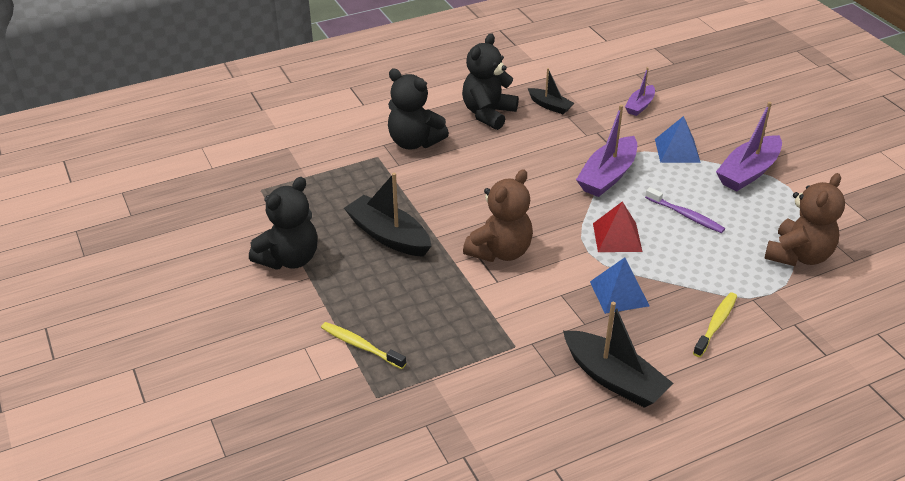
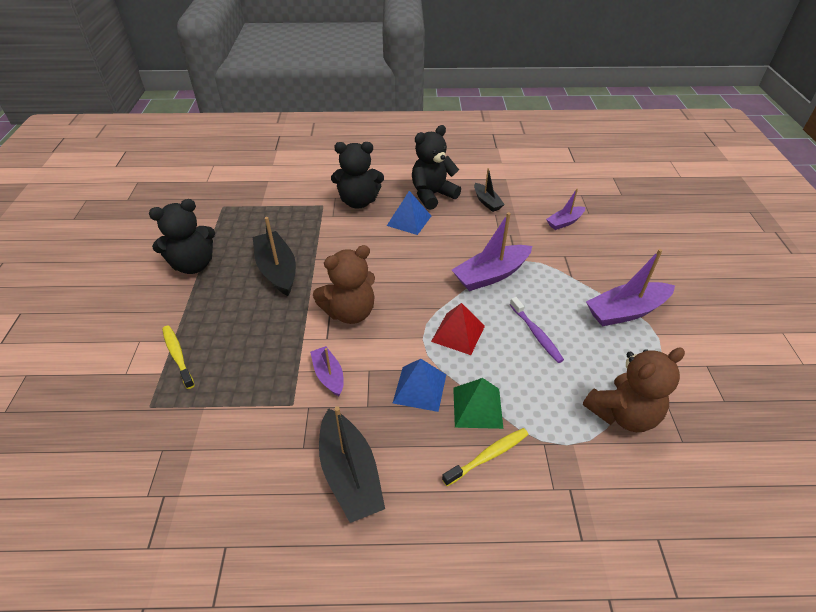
camera: 25 degrees right, 5 degrees up
black teddy bear [388,69,449,150] -> black teddy bear turned 60 degrees counterclockwise [331,142,384,209]
blue pyramid [655,116,701,163] -> blue pyramid moved to [387,191,431,235]
none -> purple boat [310,346,344,396]
none -> green pyramid [453,378,503,429]

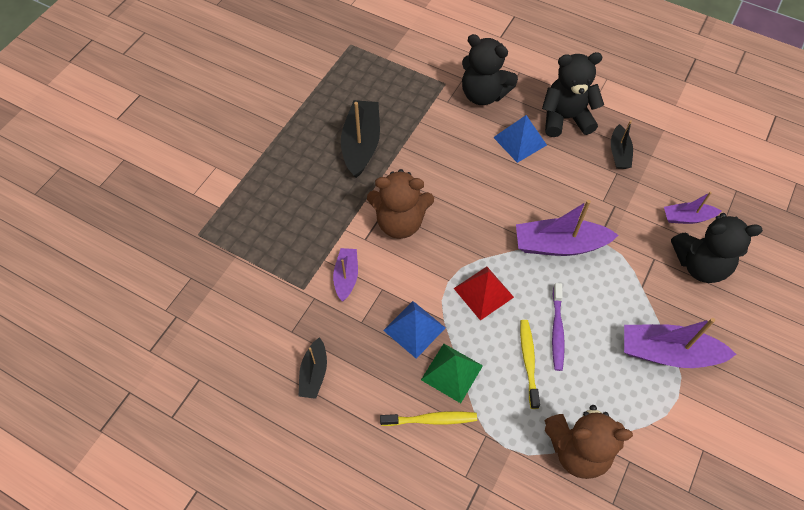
camera: 30 degrees right, 15 degrees up
black teddy bear [149,199,215,274] -> black teddy bear moved to [671,213,763,283]
yellow toothbrush [162,325,195,389] -> yellow toothbrush moved to [520,320,540,409]
black boat [319,406,385,523] -> black boat [299,337,327,399], size x0.58

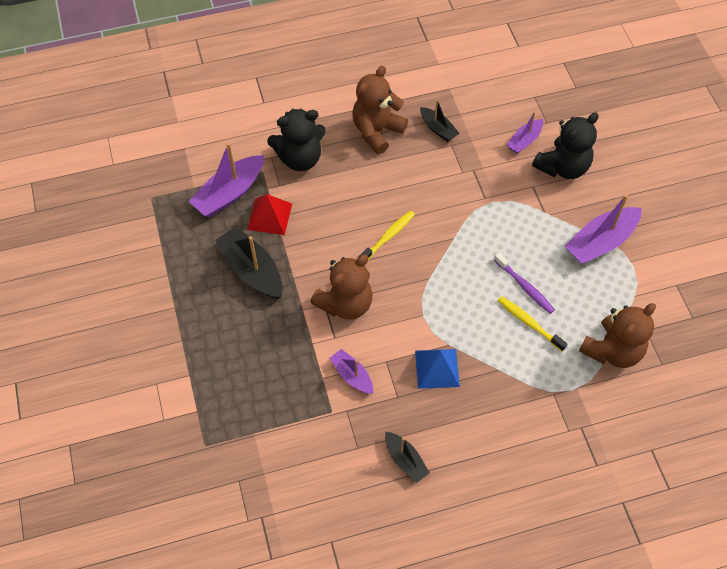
camera: 45 degrees left, 0 degrees up
yellow toothbrush [380,411,477,426] -> yellow toothbrush moved to [358,210,415,260]
green pyramid [421,344,483,403] -> none
red pyramid [454,267,514,320] -> red pyramid moved to [247,194,292,235]
blue pyramid [493,115,547,163] -> none
purple boat [516,200,619,256] -> purple boat moved to [188,143,264,217]
black teddy bear [542,52,604,137] -> brown teddy bear [352,66,408,154]

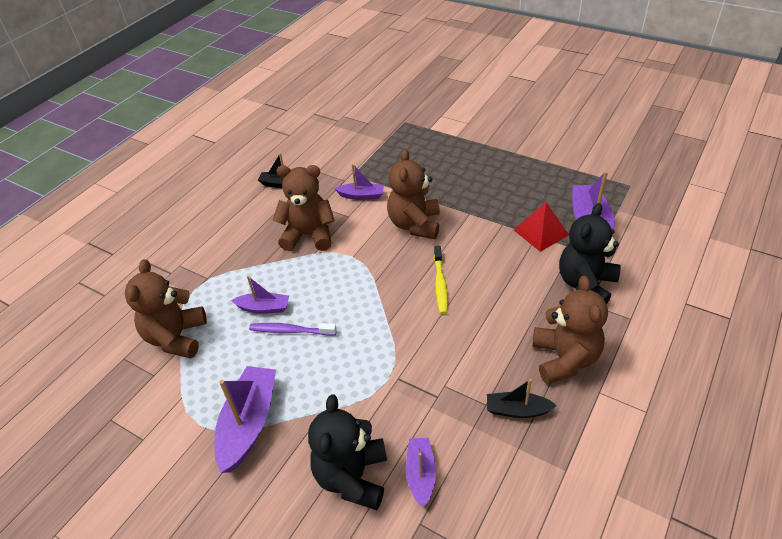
camera: 140 degrees right, 15 degrees down
black boat [215,227,283,299] -> none
blue pyramid [415,349,460,389] -> brown teddy bear [272,165,335,251]
yellow toothbrush [498,296,567,351] -> purple boat [231,276,289,314]

